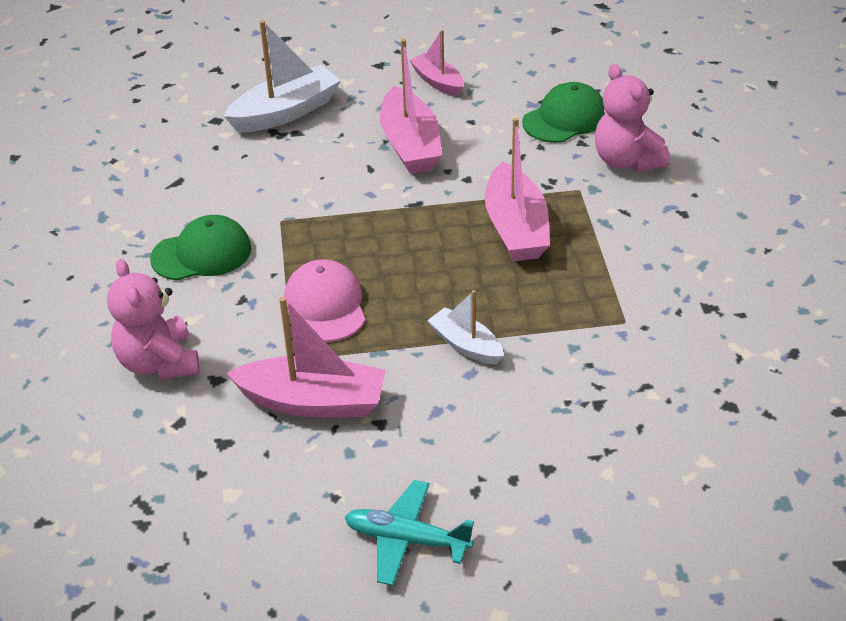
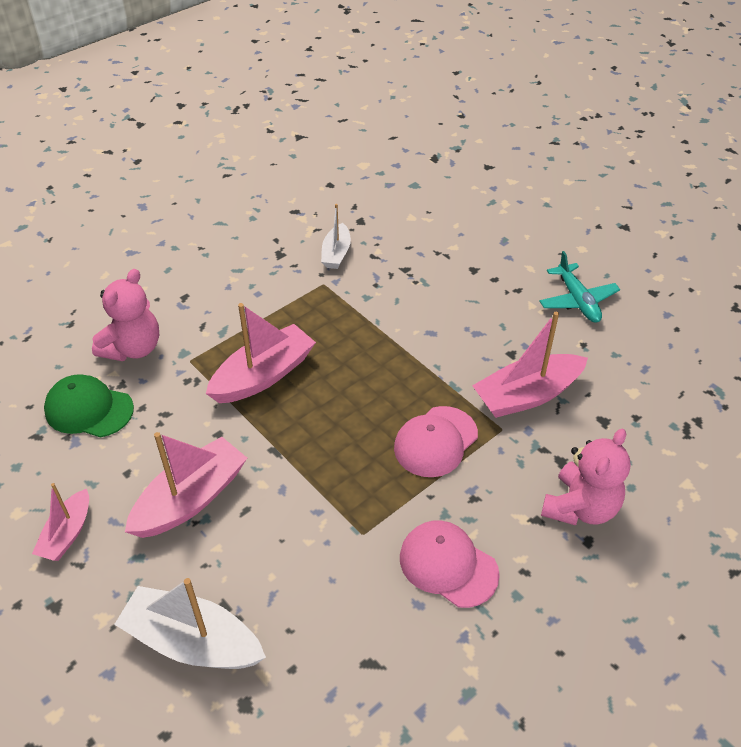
camera: 125 degrees left, 5 degrees up
green cap [150,215,252,281] -> pink cap [400,521,500,608]
pink boat [226,297,386,417] -> pink boat turned 90 degrees counterclockwise [472,312,588,418]
white boat [427,290,504,364] -> white boat moved to [321,204,351,269]

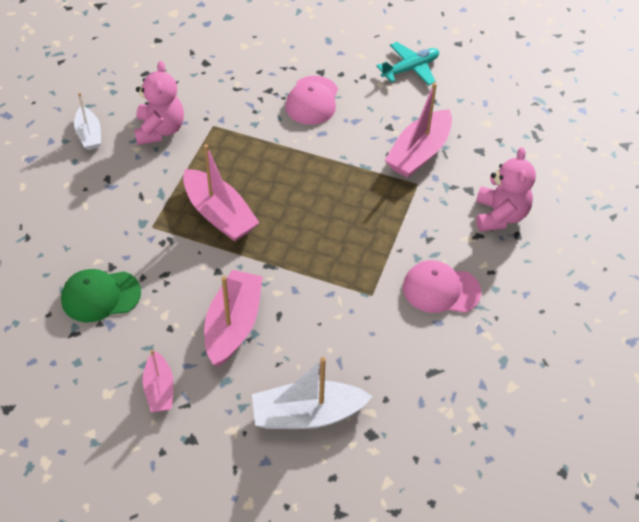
camera: 30 degrees left, 5 degrees up
pink teddy bear [92,269,159,361] -> pink teddy bear moved to [134,61,184,145]
pink boat [206,303,316,403] -> pink boat turned 120 degrees clockwise [183,144,260,241]
white boat [321,204,351,269] -> white boat moved to [74,93,101,150]
pink cap [394,406,478,477] -> pink cap moved to [285,76,338,125]
turquoise plane [539,251,620,323] -> turquoise plane turned 75 degrees counterclockwise [376,42,439,86]

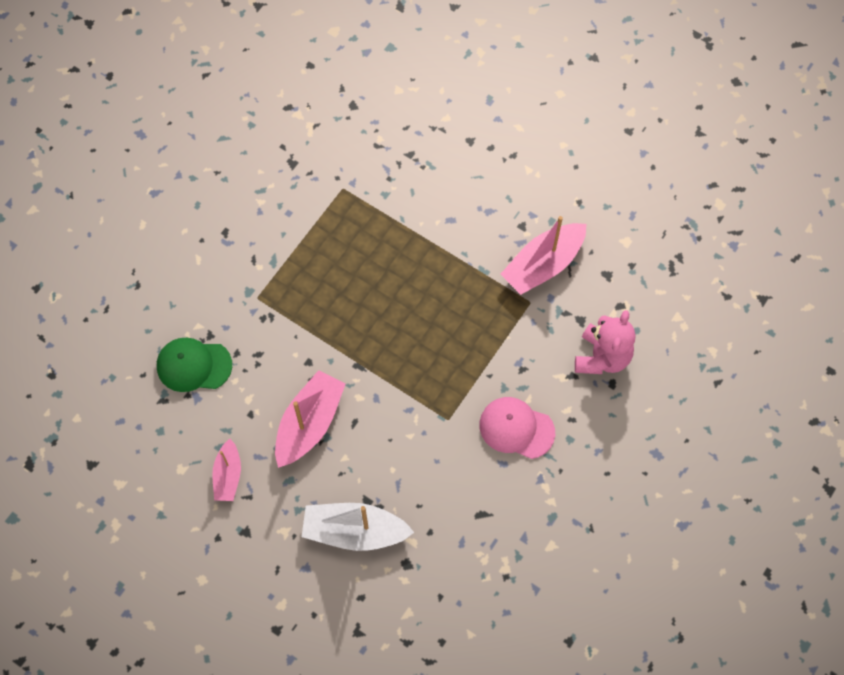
camera: 15 degrees right, 15 degrees up
white boat [74,93,101,150] -> none
pink teddy bear [134,61,184,145] -> none
pink boat [183,144,260,241] -> none
pink cap [285,76,338,125] -> none
turquoise plane [376,42,439,86] -> none

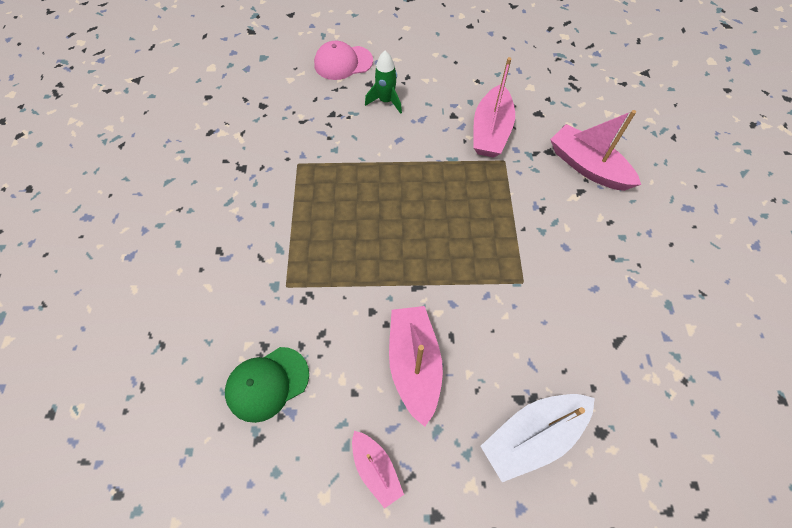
camera: 35 degrees left, 5 degrees down
pink cap [479,397,555,459] -> pink cap moved to [314,41,373,80]
pink teddy bear [575,310,636,374] -> pink boat [550,110,641,191]
none -> green rocket [365,51,402,114]

